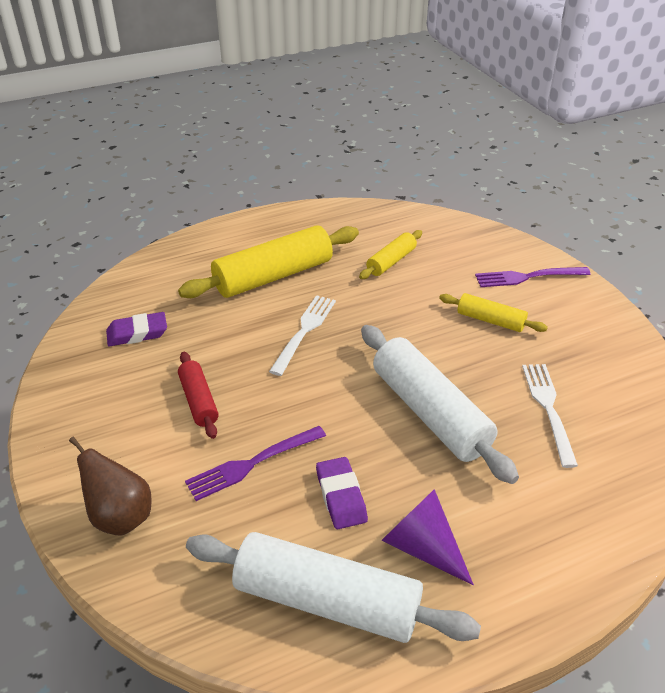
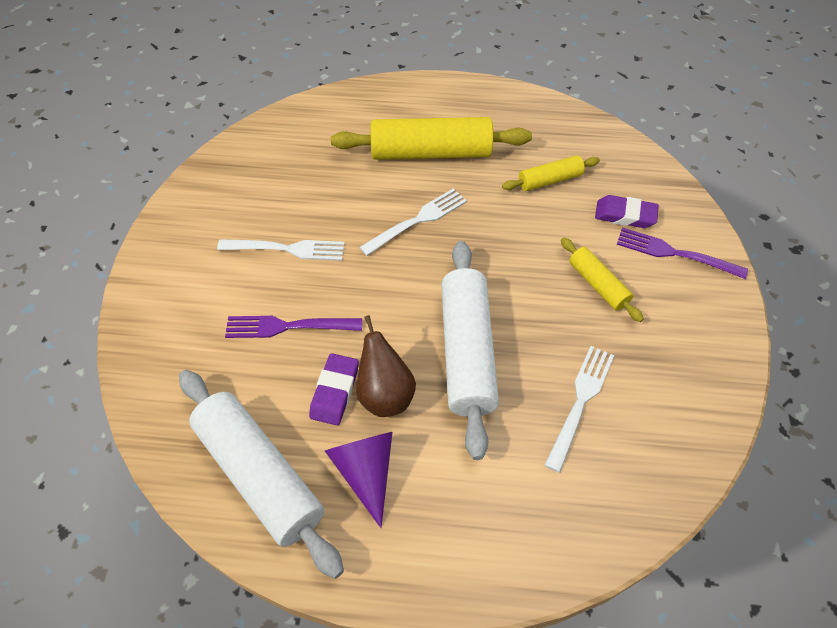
camera: 30 degrees right, 15 degrees up
brown pear [69,437,152,536] -> brown pear moved to [356,315,416,417]
purple eraser [106,312,167,346] -> purple eraser moved to [595,195,659,228]
red rolling pin [178,352,219,439] -> white fork [217,239,345,261]

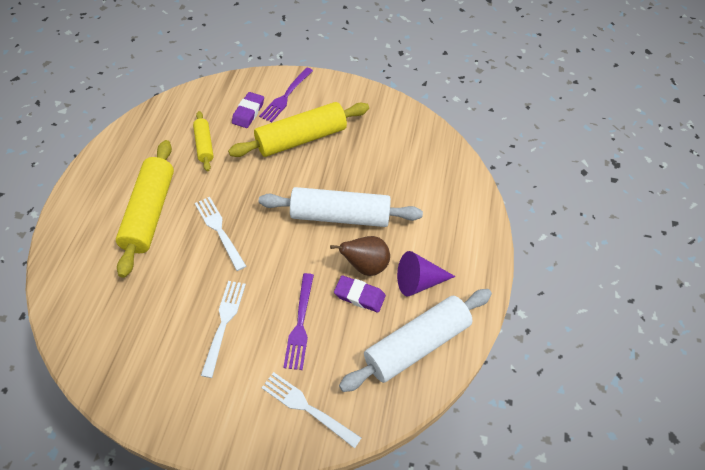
camera: 85 degrees left, 0 degrees up
white fork [545,346,614,473] -> white fork moved to [261,372,361,448]
yellow rolling pin [561,237,644,322] -> yellow rolling pin [228,102,369,157], size x1.91

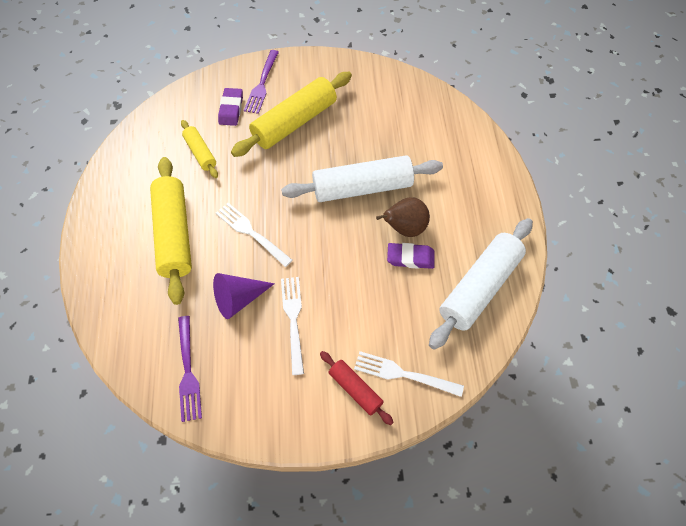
camera: 15 degrees left, 5 degrees up
purple fork [283,273,314,370] -> purple fork moved to [178,316,202,422]
purple cone [397,251,456,297] -> purple cone moved to [213,273,275,319]
none -> red rolling pin [320,351,394,425]

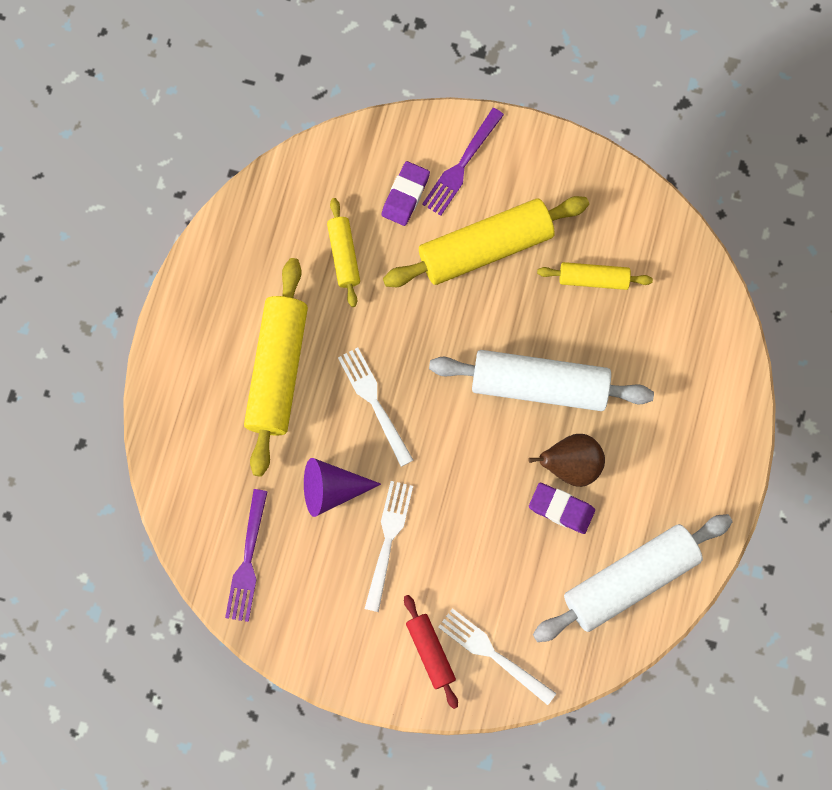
camera: 20 degrees right, 15 degrees up
none -> yellow rolling pin [537,262,653,290]

